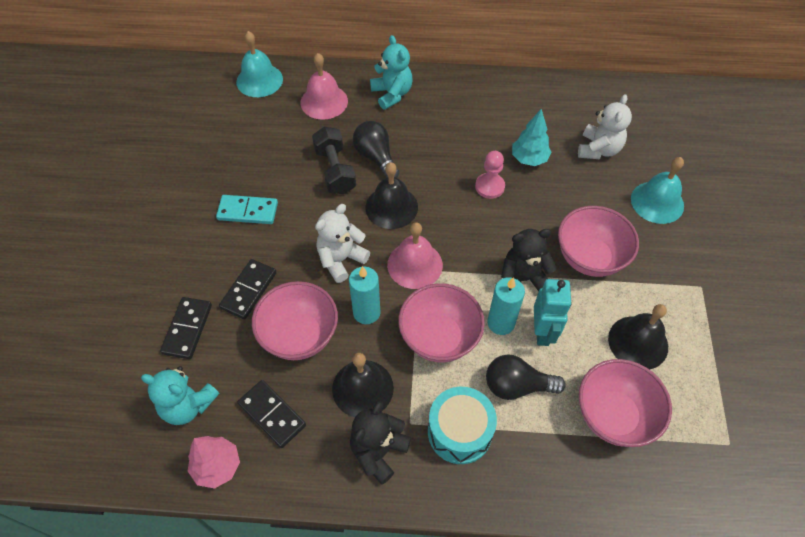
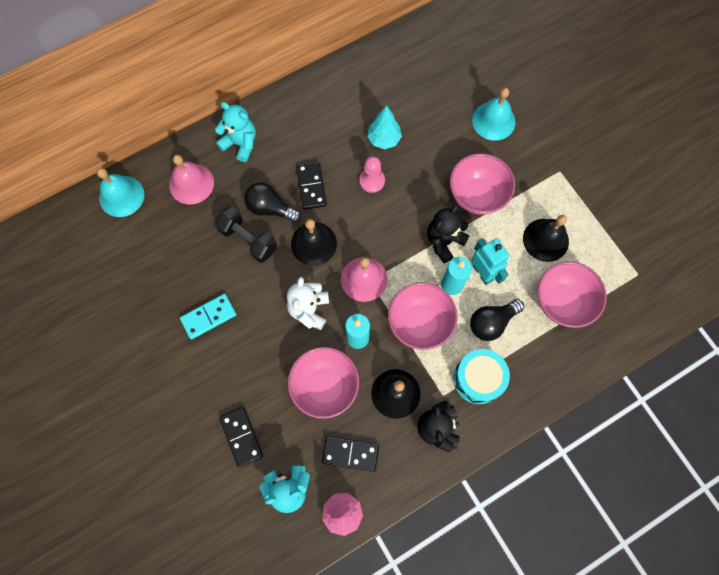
camera: 35 degrees left, 15 degrees up
black domino [219,259,277,320] -> black domino moved to [296,161,327,210]
white teddy bear [578,94,632,159] -> none

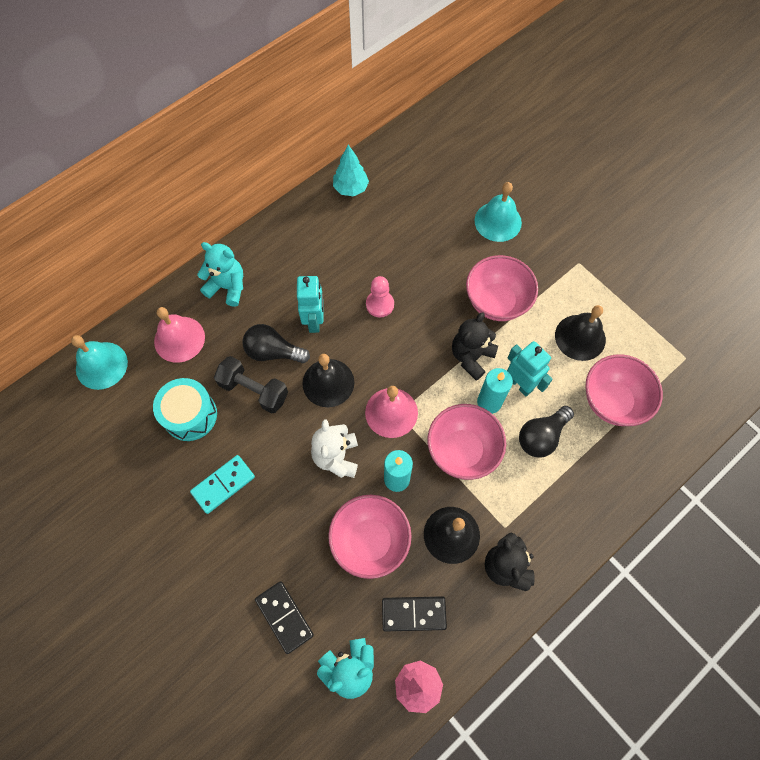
camera: 10 degrees left, 5 degrees down
black domino [296,161,327,210] -> turquoise robot [297,276,323,333]
turquoise tree [367,105,402,149] -> turquoise tree moved to [333,145,369,197]
turquoise drum [453,349,510,404] -> turquoise drum moved to [153,378,217,441]

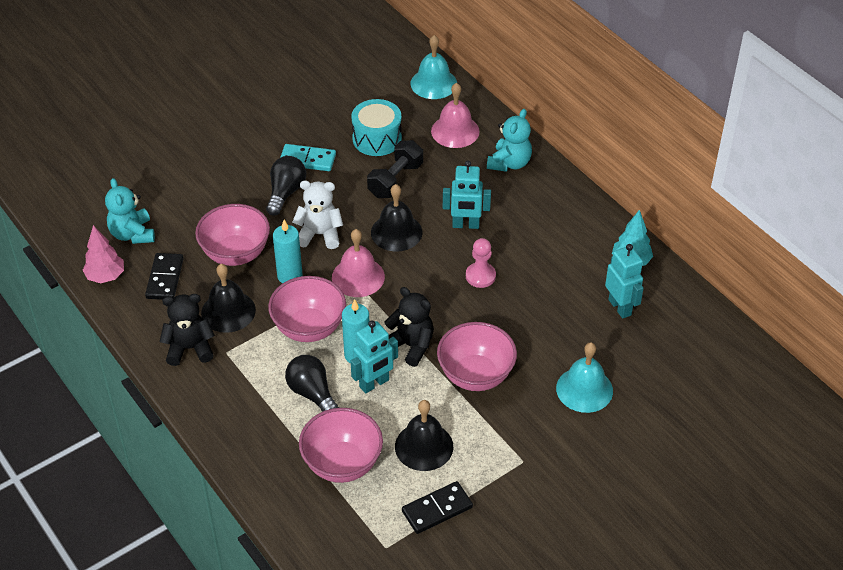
camera: 95 degrees right, 20 degrees down
turquoise domino [190,455,255,514] -> turquoise domino turned 45 degrees counterclockwise [280,144,336,171]
black light bulb [242,324,310,363] -> black light bulb moved to [266,156,306,216]
black domino [255,581,314,654] -> black domino moved to [402,481,473,534]
none -> turquoise robot [605,244,644,319]

